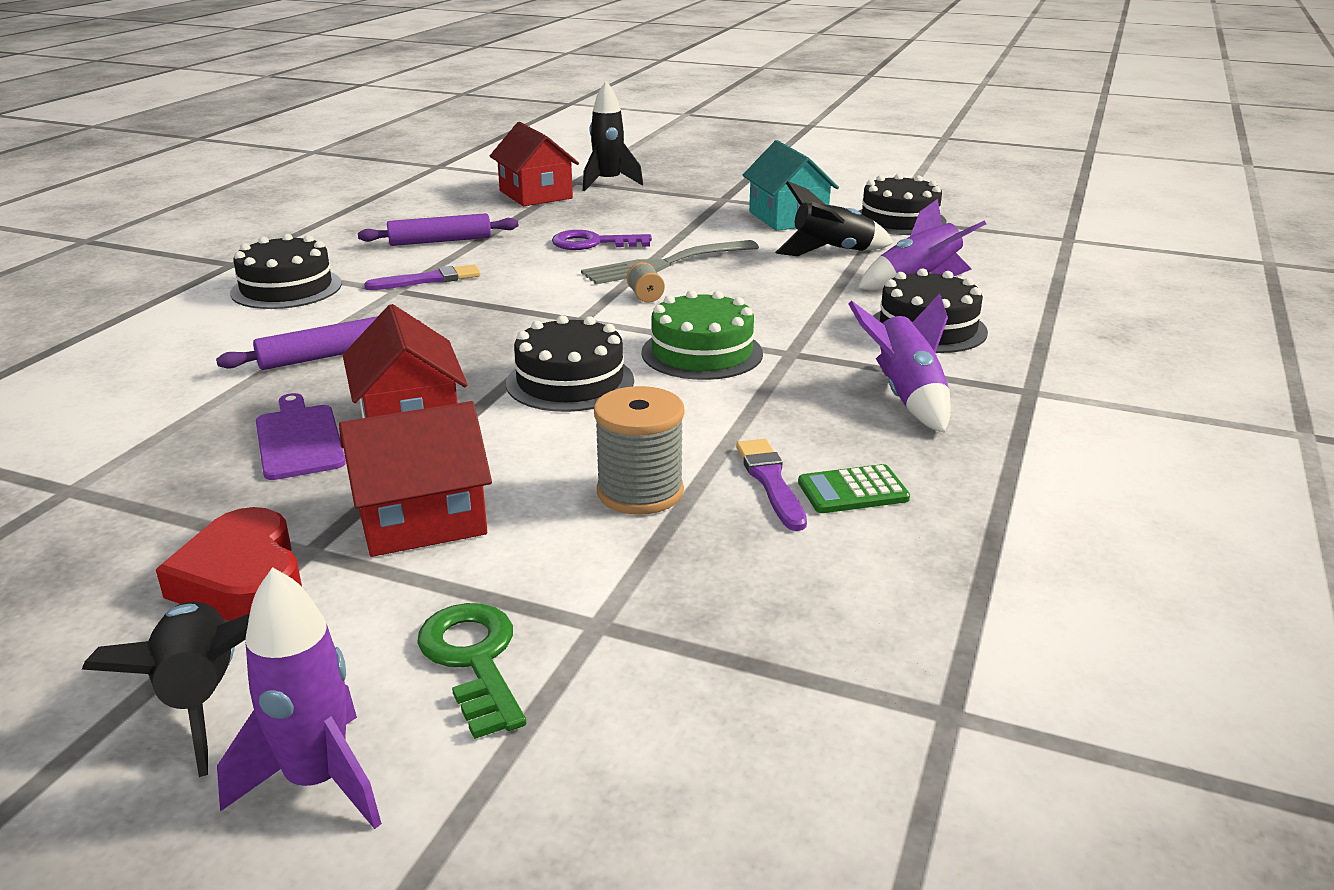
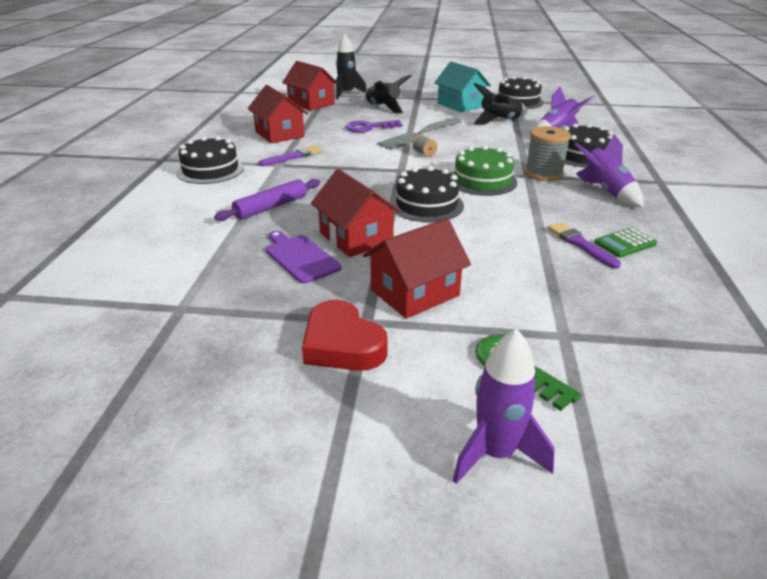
camera: 15 degrees left, 5 degrees up
black rocket [82,602,250,777] -> black rocket moved to [363,74,411,113]
purple rolling pin [358,213,518,246] -> red house [247,85,308,144]
grey spool [594,386,685,515] -> grey spool moved to [525,126,571,181]

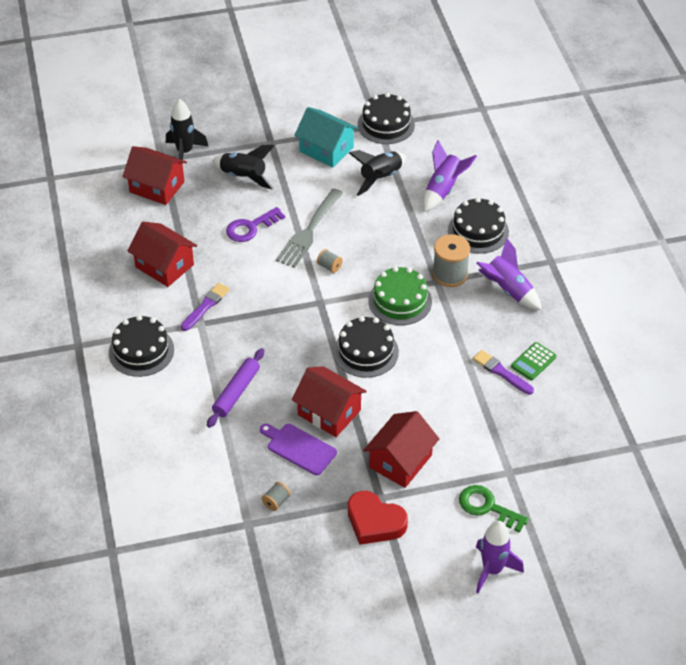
camera: 20 degrees left, 15 degrees up
none -> grey spool [262,482,291,511]

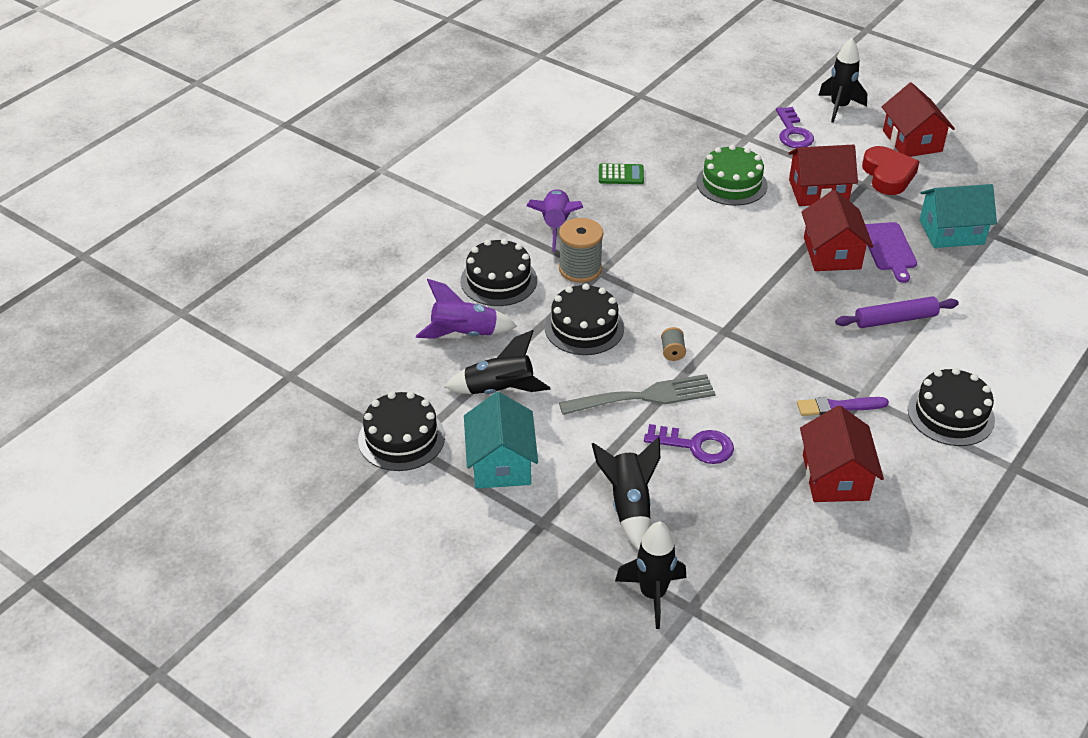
camera: 130 degrees left, 5 degrees down
red house [122,146,187,205] -> red house moved to [882,82,955,157]
grey spool [262,482,291,511] -> turquoise house [920,184,997,248]
black cake [333,316,399,378] -> black cake moved to [545,283,624,355]
green cake [368,266,432,325] -> green cake moved to [696,145,767,206]
green key [459,485,529,533] -> purple key [776,107,814,148]
purple brush [473,350,534,395] -> none
purple rocket [476,521,524,594] -> black rocket [818,38,867,123]

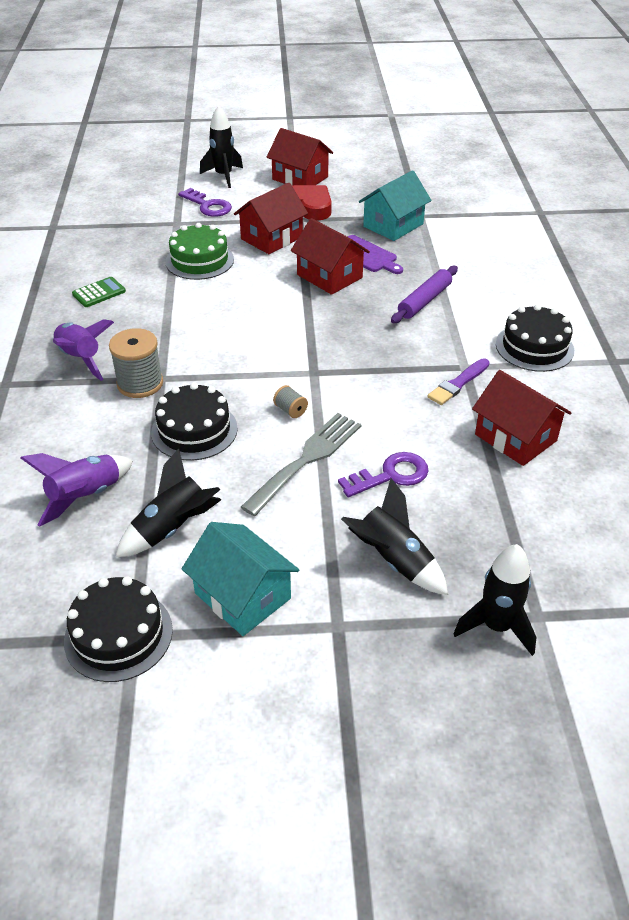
camera: 40 degrees left, 0 degrees up
black cake [461,238,537,306] -> none

